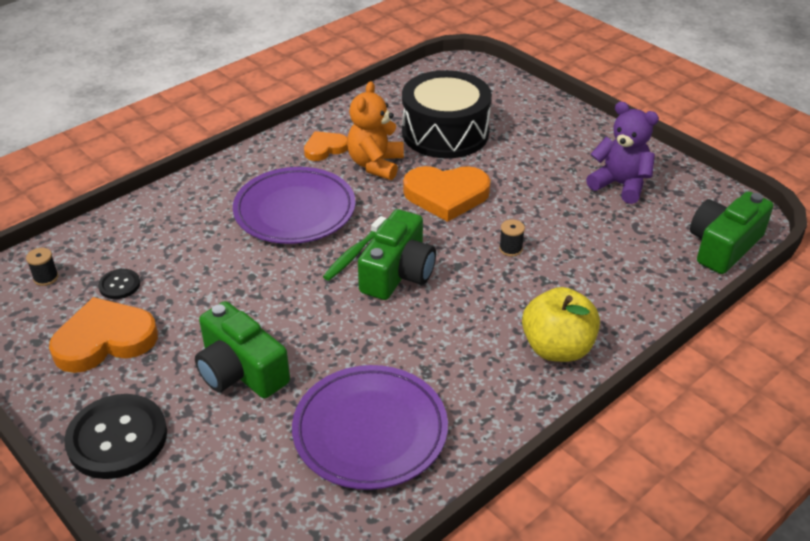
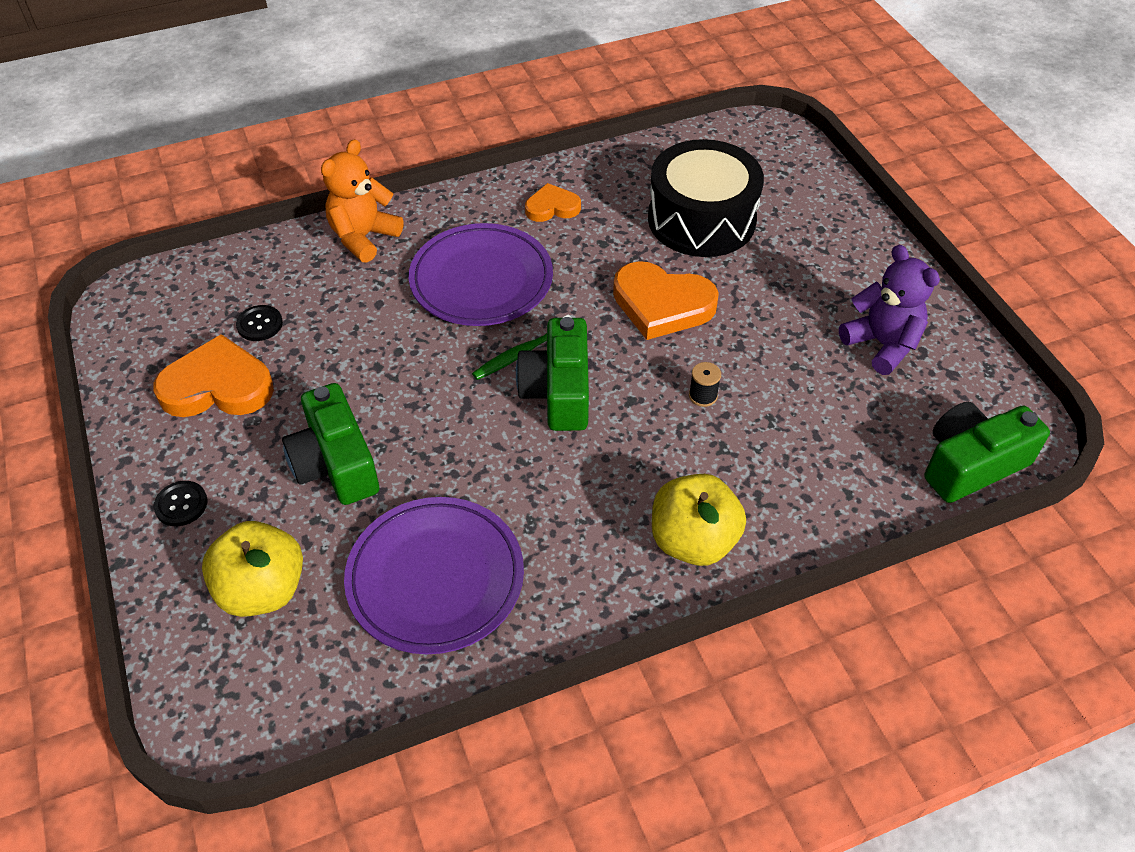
camera: 20 degrees right, 10 degrees up
black spool [26,248,59,286] -> none
black button [64,394,167,479] -> black button [154,481,207,526], size x0.48
orange teddy bear [347,81,404,180] -> orange teddy bear moved to [321,139,403,263]
green camera [358,209,436,300] -> green camera turned 135 degrees clockwise [516,317,589,431]
none -> yellow apple [202,521,303,617]

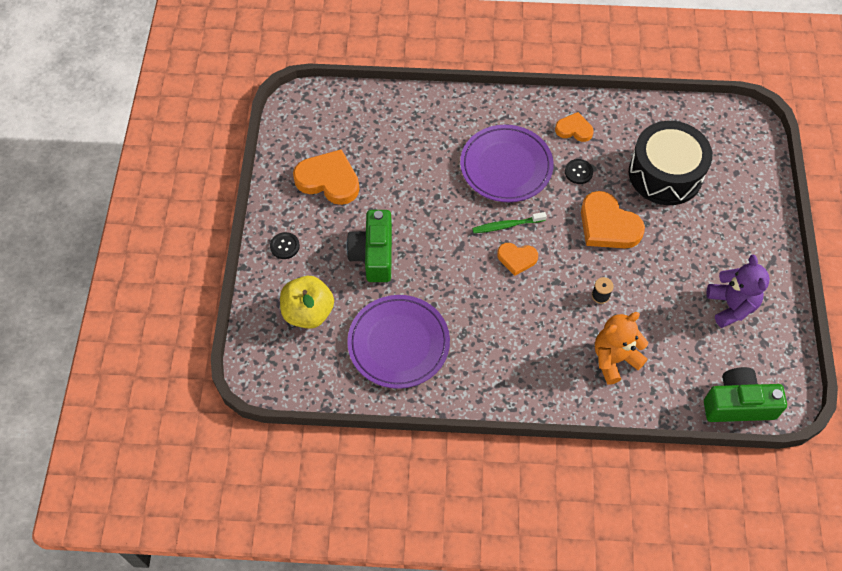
camera: 25 degrees right, 10 degrees up
black button [236,305,283,341] -> black button moved to [565,159,593,184]
orange teddy bear [321,139,403,263] -> orange teddy bear moved to [595,312,648,385]
green camera [516,317,589,431] -> orange heart [497,243,538,276]
yellow apple [652,474,746,566] -> none

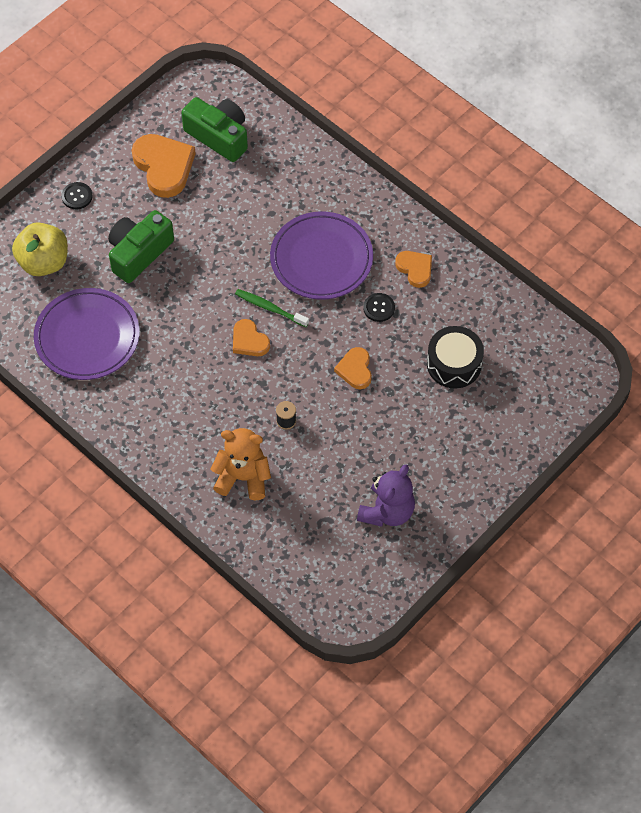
camera: 40 degrees right, 0 degrees up
orange heart [581,191,645,248] -> orange heart [334,347,372,389], size x0.57
black drum [629,121,712,205] -> black drum [427,326,484,388], size x0.65
green camera [704,367,787,422] -> green camera moved to [181,97,248,162]

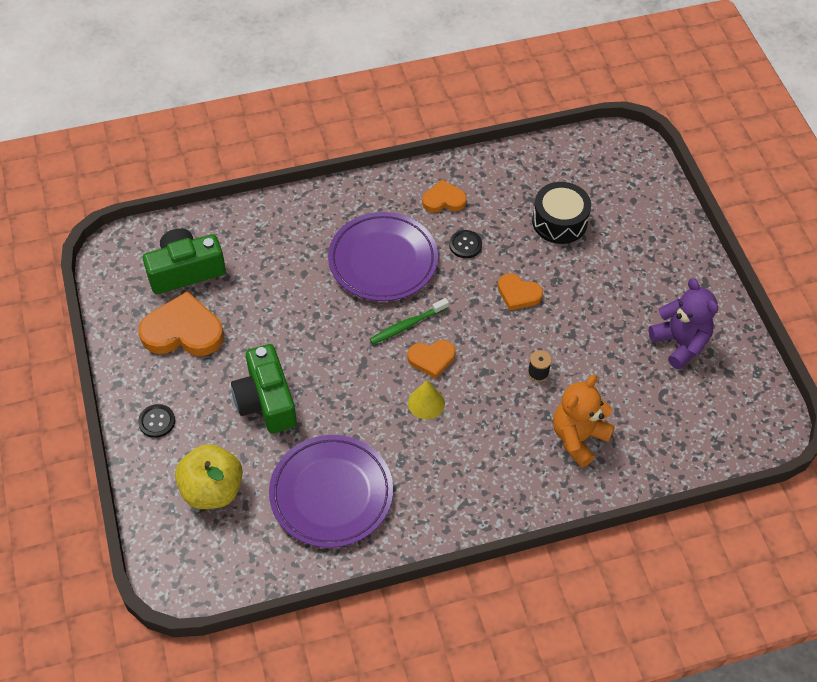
camera: 60 degrees left, 5 degrees down
none -> yellow cone [408,380,445,419]

